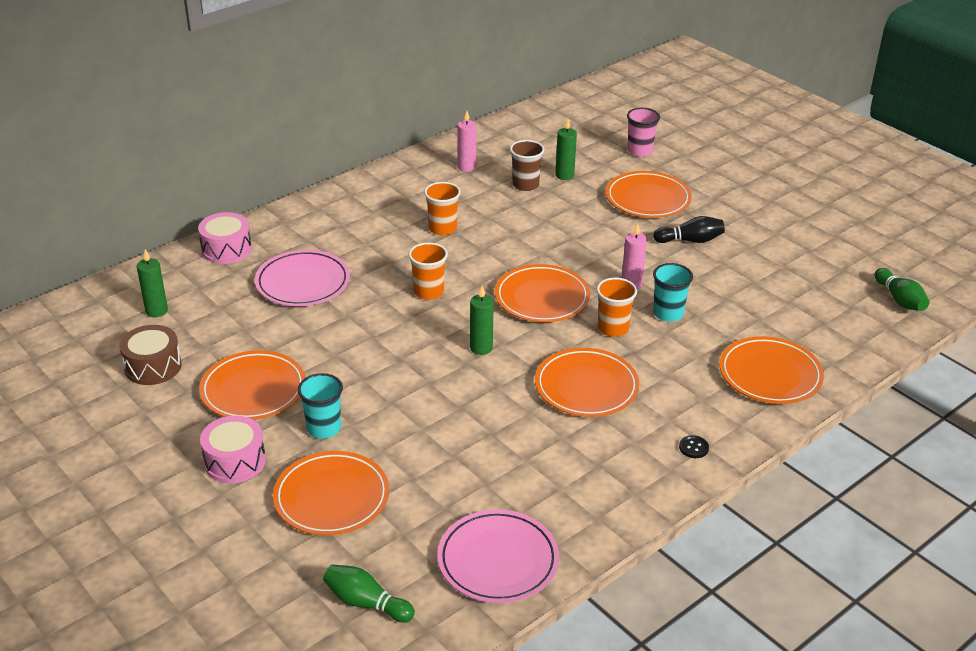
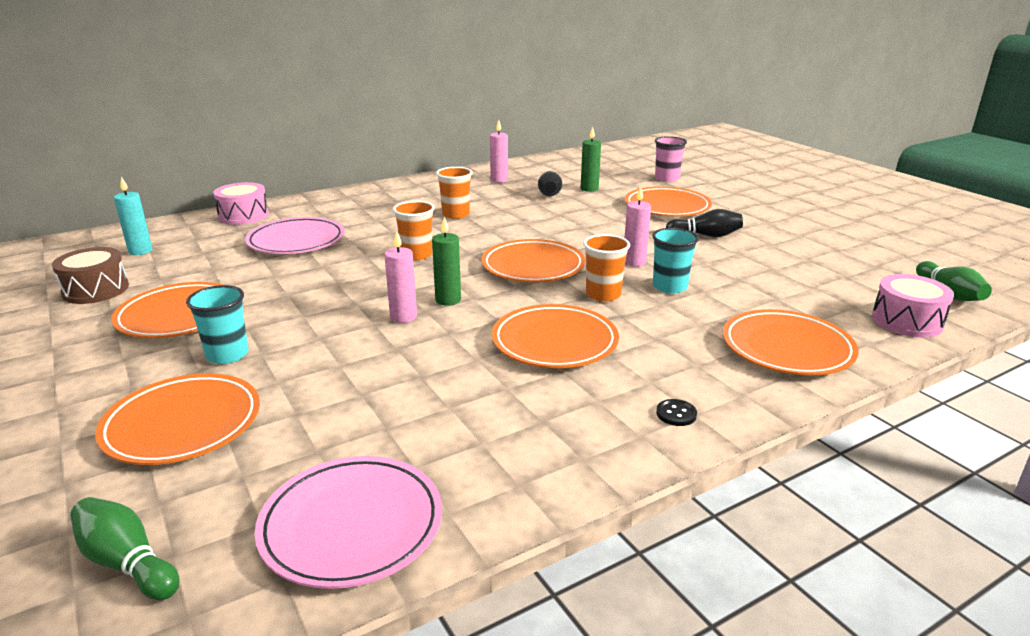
camera: 10 degrees right, 10 degrees down
green candle [137,249,168,317] -> turquoise candle [114,176,153,255]
pink drum [200,416,266,483] -> pink drum moved to [872,274,954,338]
brown cup [510,140,544,191] -> black bowling pin [538,171,562,196]
none -> pink candle [384,231,417,323]

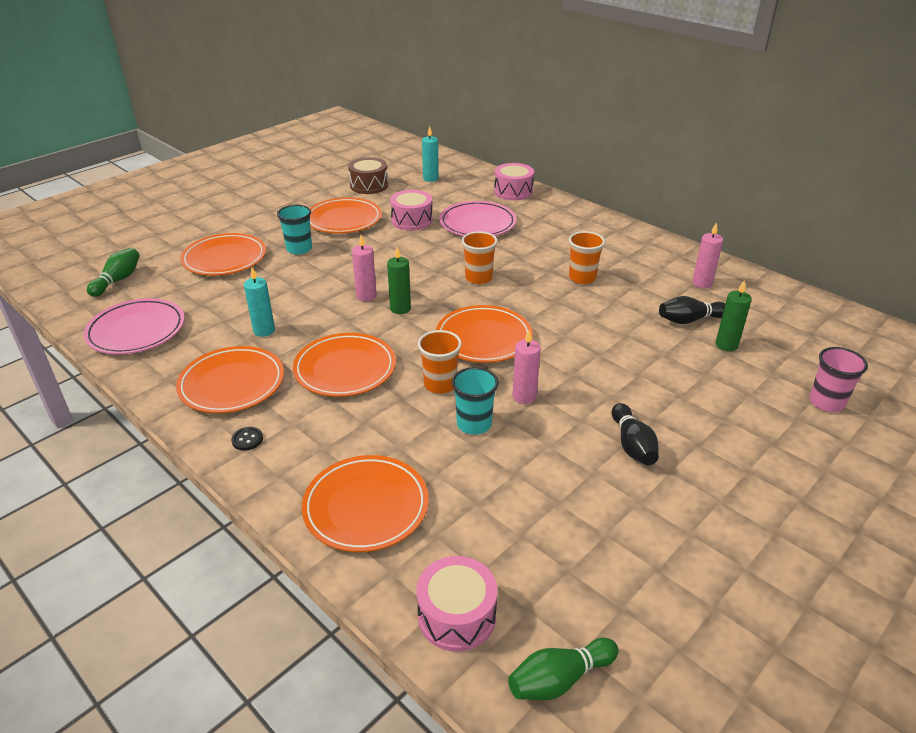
camera: 75 degrees right, 10 degrees up
orange plate [625,187,712,216] -> orange plate moved to [176,346,284,413]
none -> turquoise candle [244,267,275,337]
none -> pink drum [390,190,433,231]

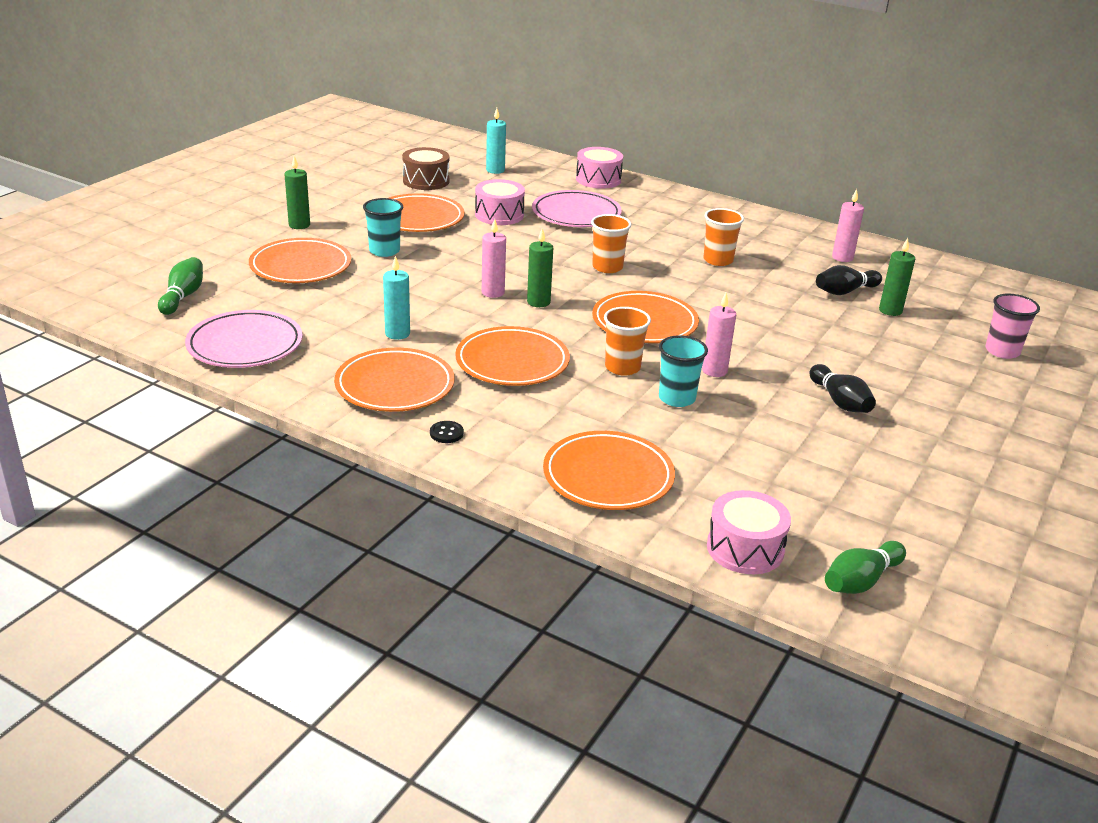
camera: 15 degrees left, 5 degrees down
none -> green candle [284,156,310,229]

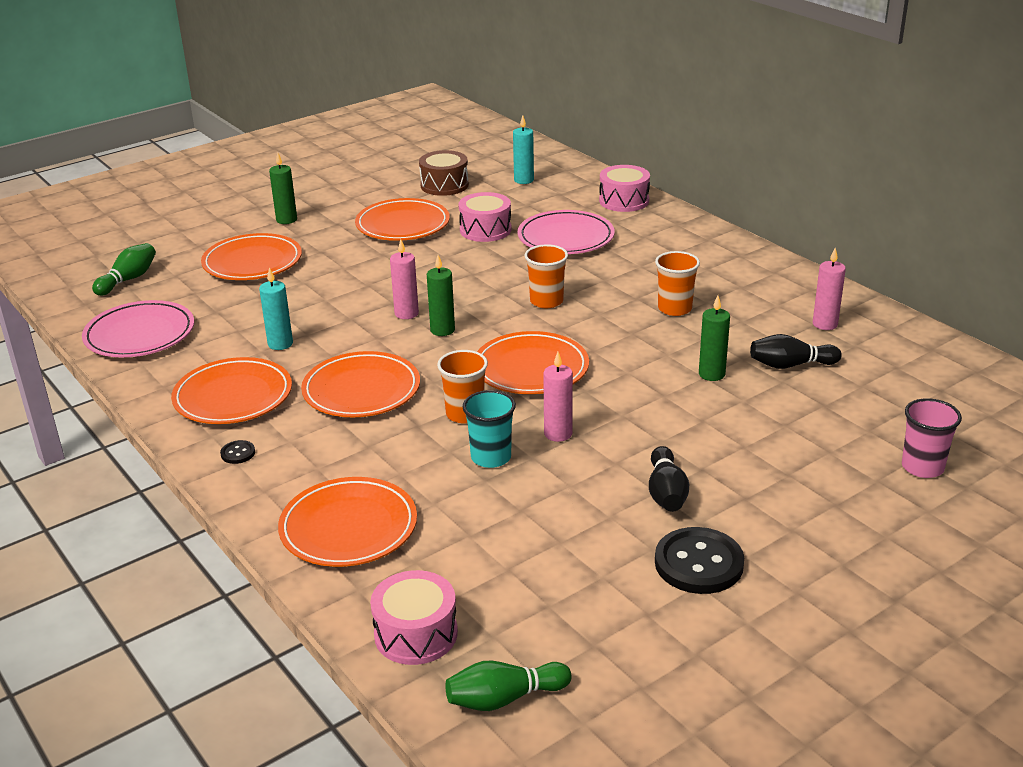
camera: 25 degrees right, 0 degrees up
turquoise cup [363,198,403,257] -> none
green candle [879,238,915,316] -> green candle moved to [699,295,730,381]
none -> black button [655,527,744,594]

